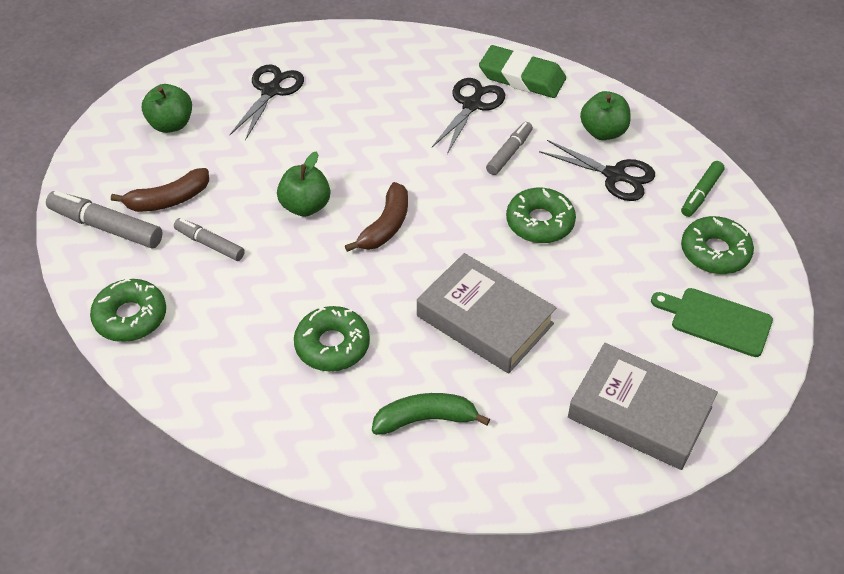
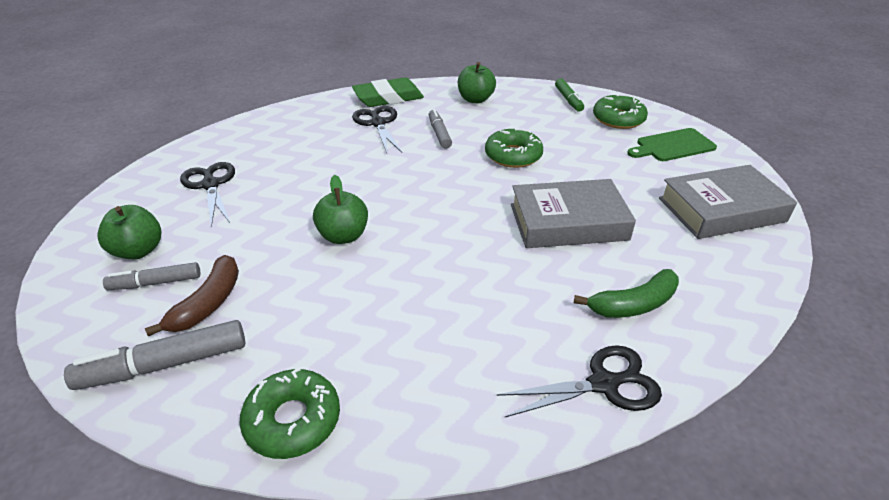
camera: 45 degrees left, 10 degrees down
grey marker [174,218,245,261] -> grey marker moved to [103,262,200,290]
green donut [294,306,370,371] -> none
brown banana [345,182,408,252] -> none
green banana [372,393,490,435] -> green banana turned 150 degrees counterclockwise [574,269,679,318]
black scissors [539,140,655,201] -> black scissors moved to [496,345,662,418]

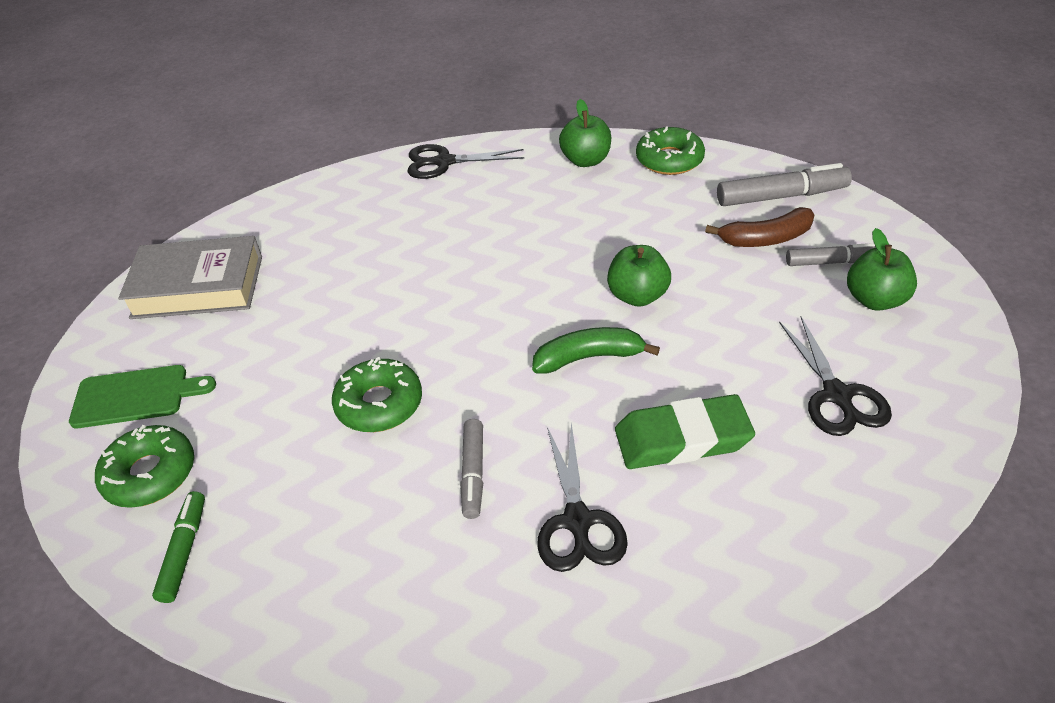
camera: 165 degrees left, 5 degrees up
brown banana [145,255,239,336] -> brown banana turned 135 degrees counterclockwise [705,207,814,247]
green eraser [352,77,424,107] -> green eraser moved to [615,394,755,469]
green apple [458,62,496,104] -> green apple moved to [559,99,611,167]
grey book [511,179,636,248] -> none
green banana [574,269,679,318] -> green banana moved to [532,327,660,374]

